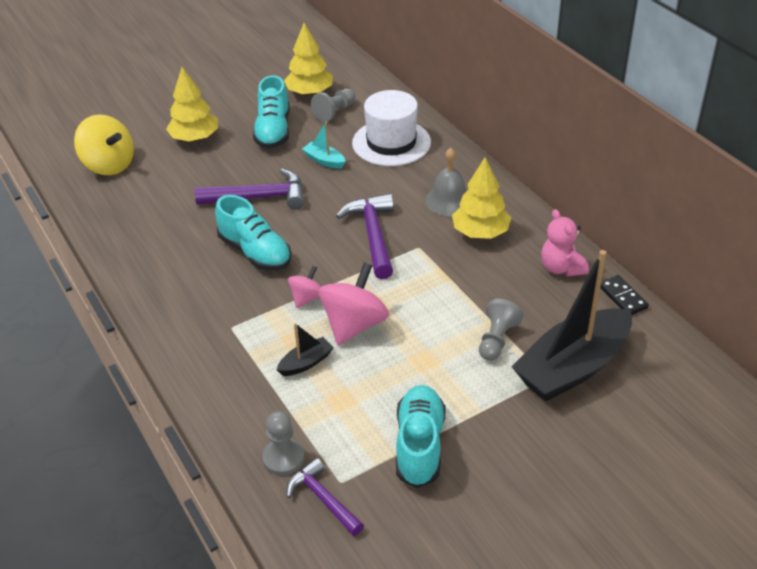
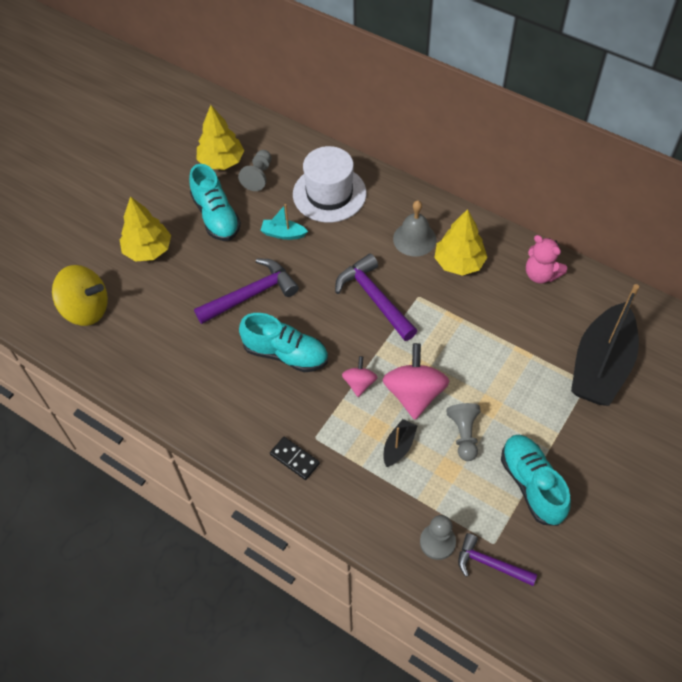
camera: 25 degrees left, 15 degrees up
grey pawn [479,299,523,361] -> grey pawn moved to [446,403,481,461]
black domino [600,275,649,315] -> black domino moved to [270,437,320,480]

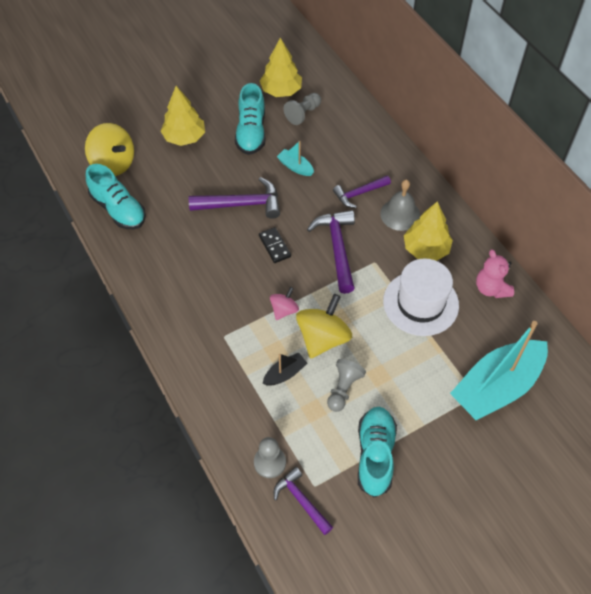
camera: 25 degrees right, 0 degrees up
turquoise shoe [239,313,328,373] -> turquoise shoe moved to [86,164,146,229]
black domino [270,437,320,480] -> black domino moved to [259,227,291,263]
white hat [293,146,366,222] -> white hat moved to [383,258,459,336]
pink spinning top [382,343,449,420] -> yellow spinning top [296,294,352,359]
black boat [571,284,639,406] -> turquoise boat [450,321,548,420]
none -> purple hammer [333,176,391,208]

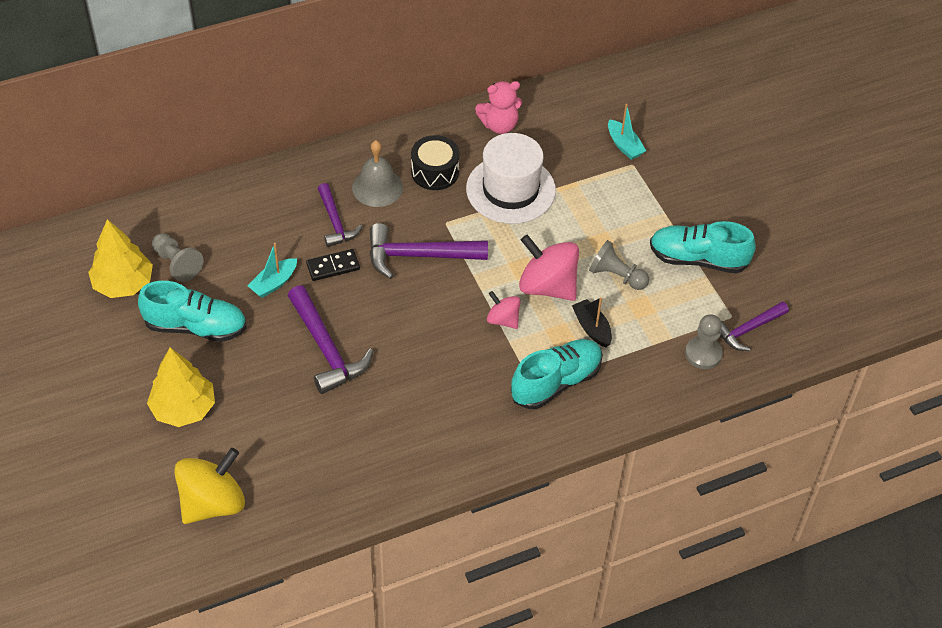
camera: 85 degrees left, 5 degrees down
turquoise shoe [86,164,146,229] -> turquoise shoe moved to [511,339,603,409]
purple hammer [189,177,280,219] -> purple hammer turned 150 degrees clockwise [288,285,373,394]
black domino [259,227,291,263] -> black domino moved to [306,249,360,281]
yellow spinning top [296,294,352,359] -> pink spinning top [519,234,579,301]
yellow tree [404,201,453,261] -> black drum [411,135,460,190]
turquoise boat [450,321,548,420] -> turquoise boat [608,104,646,160], size x0.43

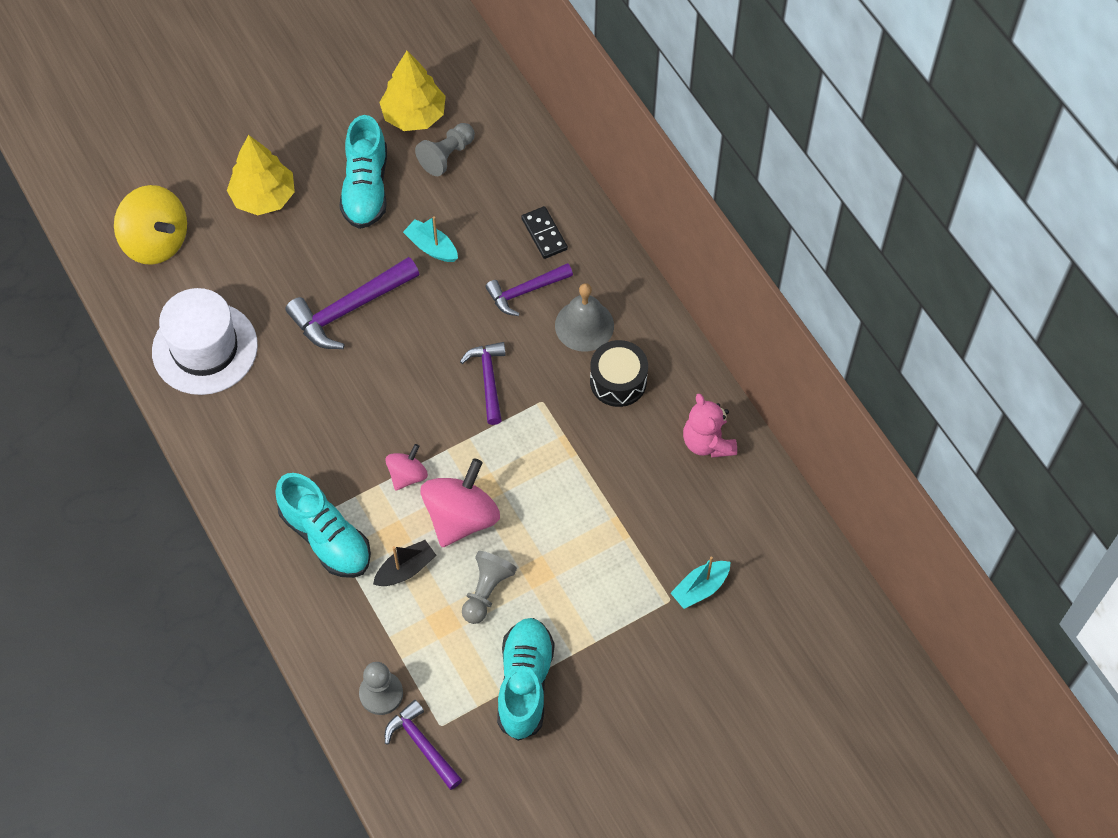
camera: 85 degrees right, 10 degrees up
black domino [306,249,360,281] -> black domino moved to [521,206,568,259]
purple hammer [370,223,488,279] -> purple hammer [460,342,506,425], size x0.64
white hat [466,133,556,224] -> white hat moved to [152,288,258,395]

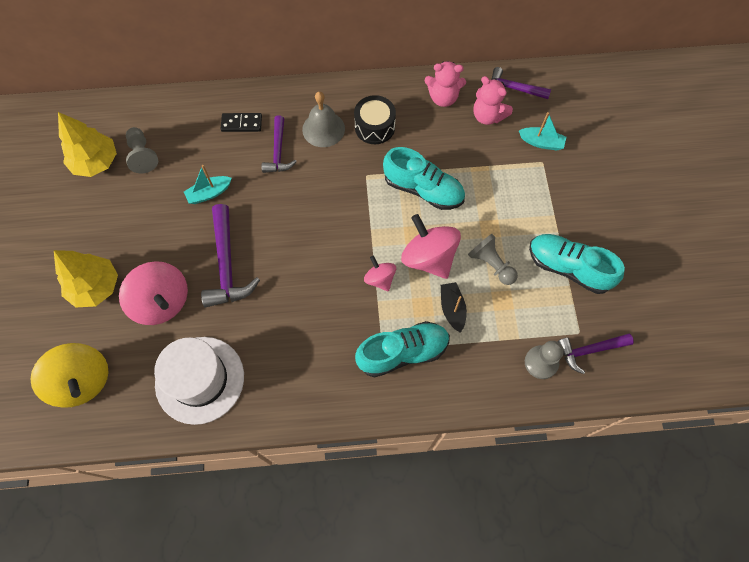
camera: 65 degrees left, 5 degrees up
yellow spinning top [114,185,187,265] -> yellow spinning top turned 75 degrees clockwise [30,343,108,408]
turquoise shoe [339,115,387,229] -> turquoise shoe moved to [383,147,465,210]
purple hammer [460,342,506,425] -> purple hammer moved to [492,67,551,99]
turquoise boat [671,557,731,609] -> turquoise boat turned 60 degrees counterclockwise [519,112,567,151]
none -> pink spinning top [119,261,188,325]
none -> pink teddy bear [473,76,513,125]

